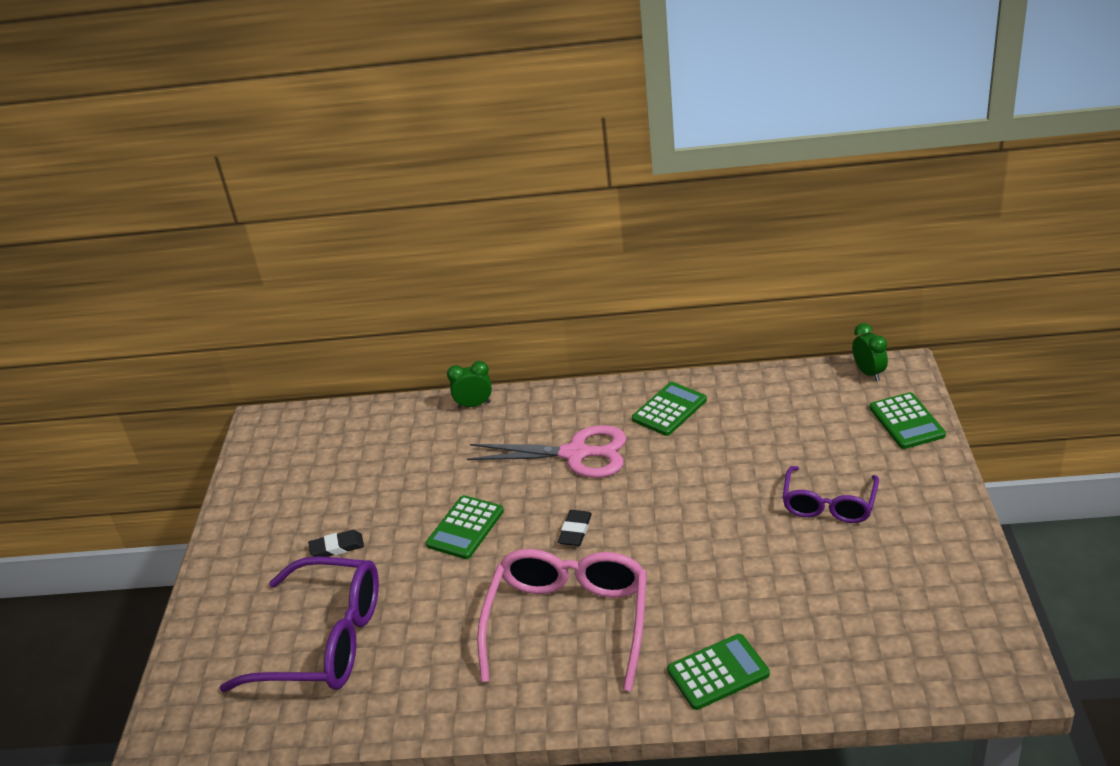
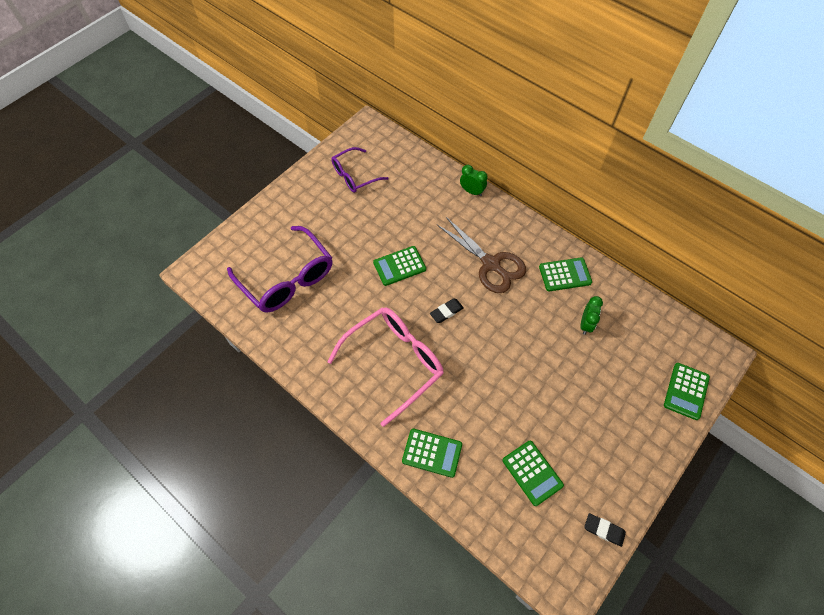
camera: 35 degrees right, 25 degrees up
black eraser [308,530,364,557] -> black eraser moved to [584,513,626,547]
pink scissors [467,425,627,478] -> brown scissors [437,217,526,293]
purple glasses [783,466,879,523] -> purple glasses moved to [331,147,388,193]
green clock [852,323,888,381] -> green clock moved to [581,296,603,335]
none -> green calculator [502,441,564,506]

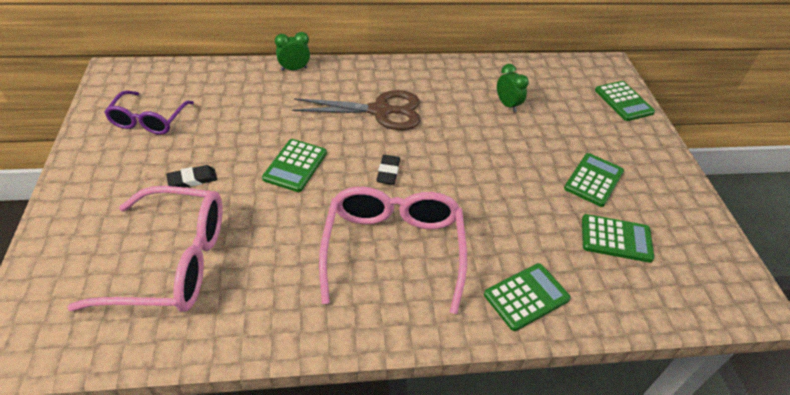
camera: 50 degrees left, 15 degrees down
purple glasses [227,226,332,313] -> pink glasses [67,186,223,312]
green calculator [539,257,592,291] -> green calculator moved to [564,153,624,207]
black eraser [584,513,626,547] -> black eraser moved to [166,165,217,187]

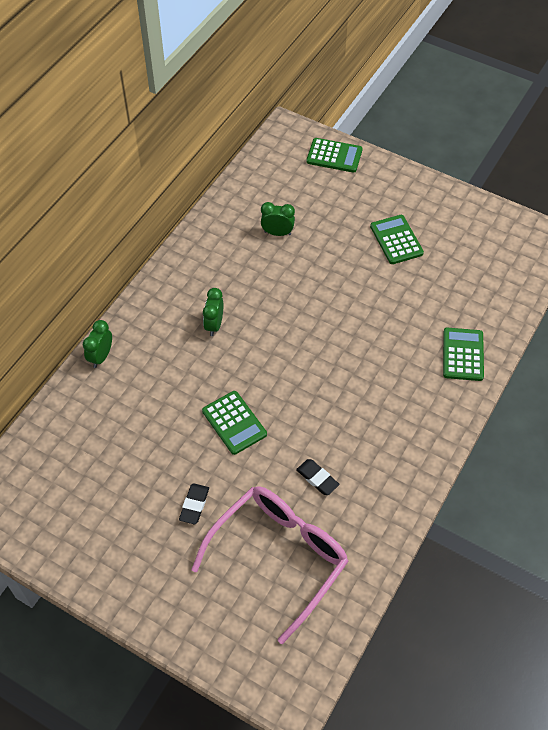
camera: 50 degrees left, 10 degrees up
purple glasses [104,90,194,135] -> none
brown scissors [292,90,420,130] -> green clock [203,288,223,336]
pink glasses [319,187,467,314] -> none
black eraser [376,155,400,185] -> black eraser moved to [296,459,340,495]
green calculator [582,214,654,263] -> none

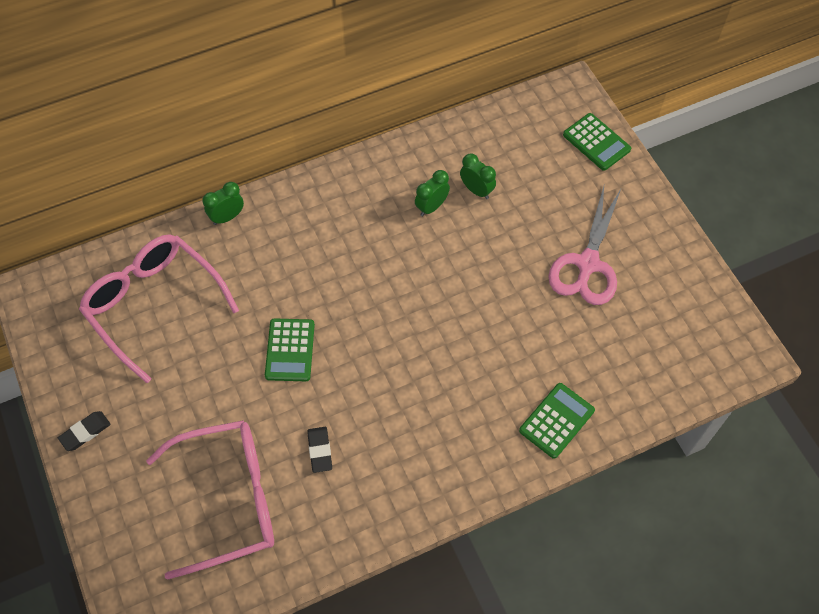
camera: 35 degrees right, 5 degrees up
black eraser [179,483,209,524] -> black eraser moved to [58,411,111,451]
green clock [203,288,223,336] -> green clock moved to [415,170,450,216]
green calculator [370,215,424,264] -> pink scissors [548,186,622,305]
none -> pink glasses [79,234,239,383]

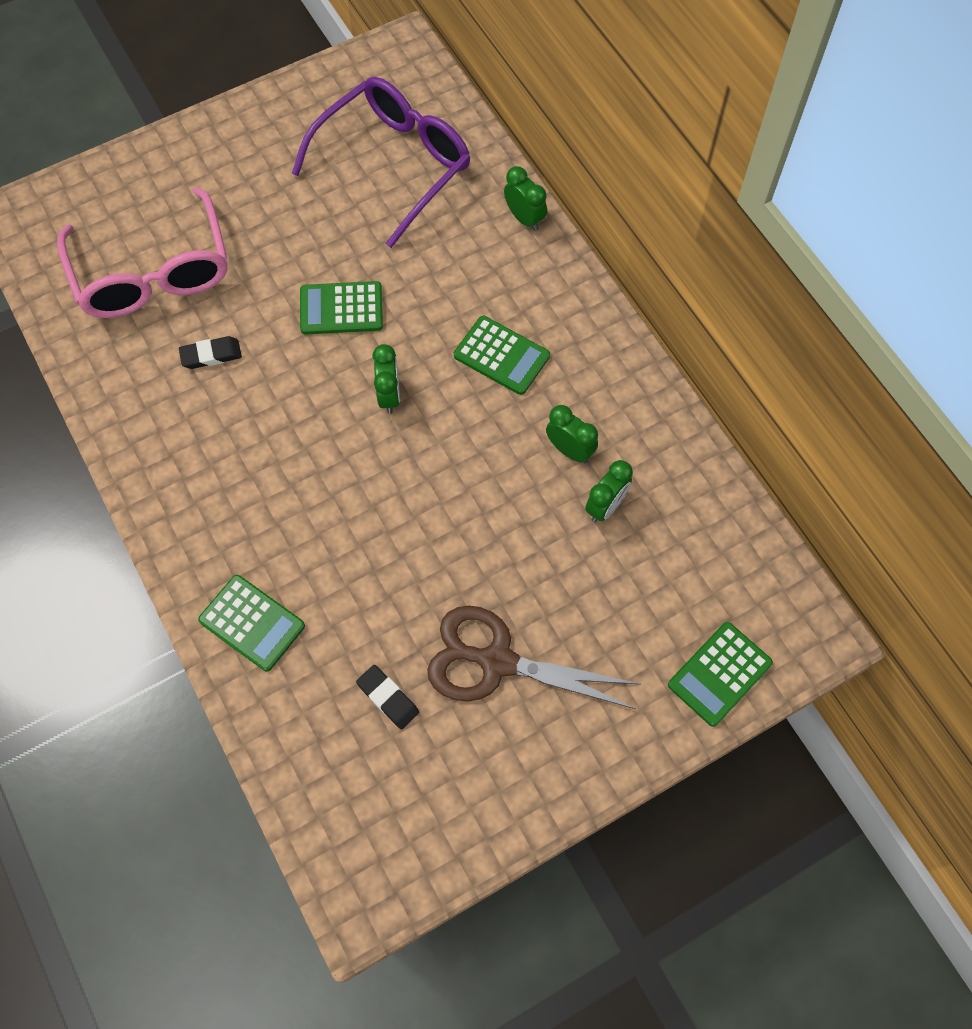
camera: 85 degrees right, 5 degrees up
black eraser [58,411,111,451] -> black eraser moved to [356,665,419,729]
pink glasses [79,234,239,383] -> purple glasses [291,77,470,248]
pink scissors [548,186,622,305] -> brown scissors [427,605,641,709]
none -> green clock [372,344,400,414]
none -> green calculator [454,316,550,395]

